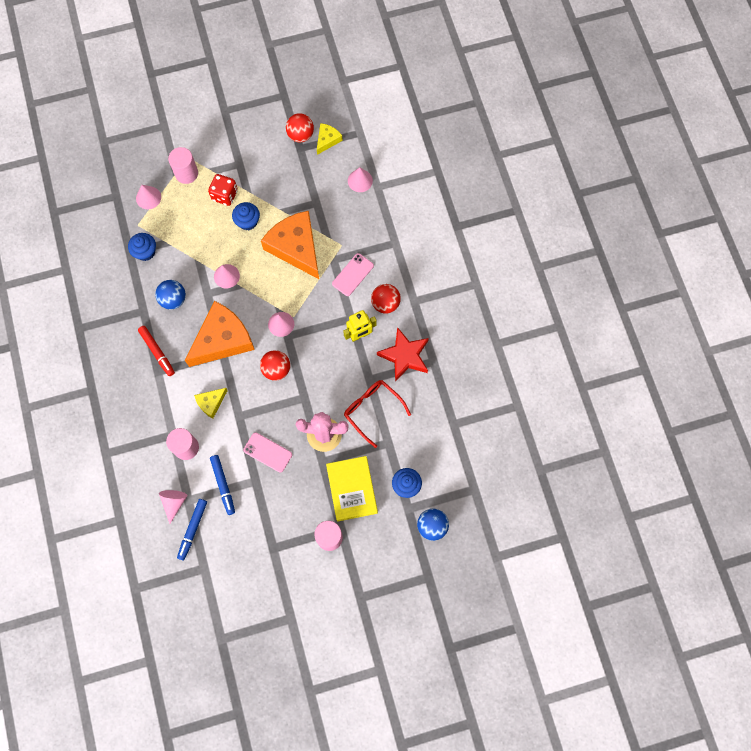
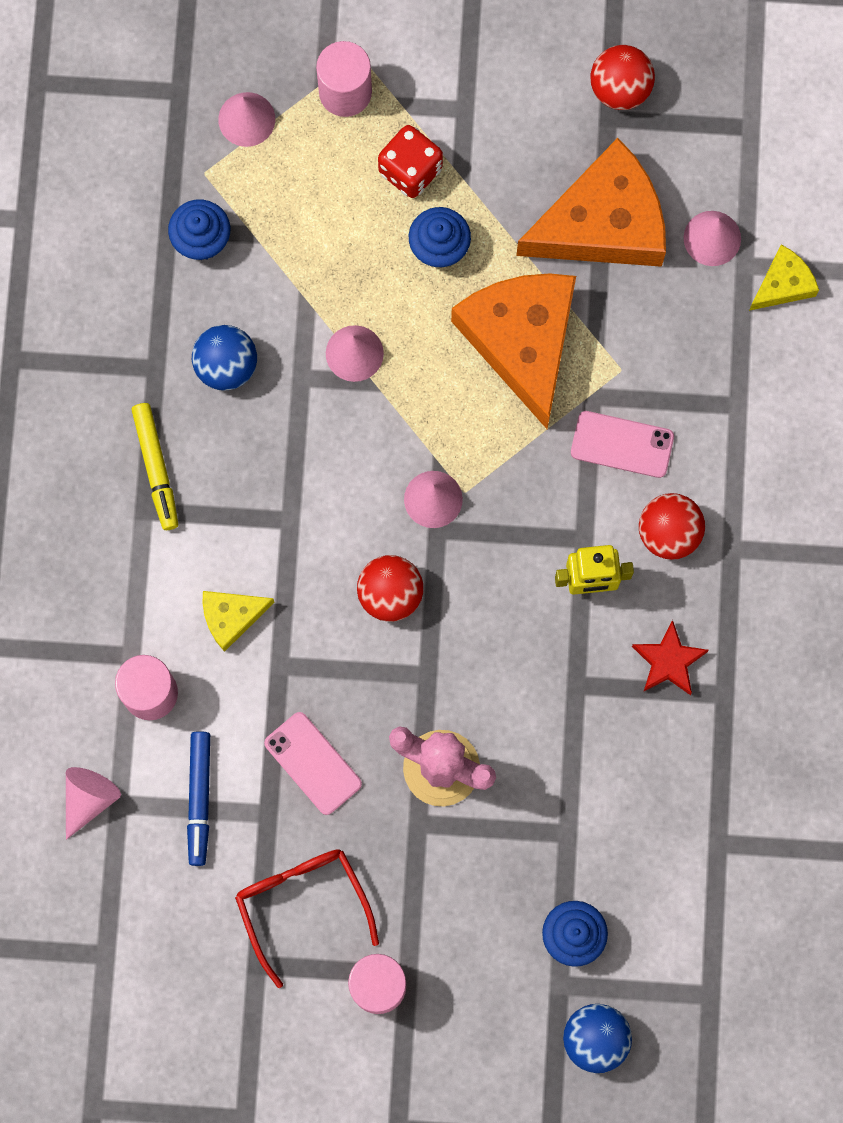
camera: 20 degrees right, 5 degrees up
red marker [138,326,175,376] -> yellow marker [132,403,178,530]
blue marker [177,499,207,561] -> none
orange cheese [185,301,255,367] -> orange cheese moved to [516,138,666,267]
yellow cheese [317,123,343,155] -> yellow cheese moved to [749,244,819,311]
yellow book [326,456,378,522] -> none
pink phone [332,253,374,296] -> pink phone turned 45 degrees clockwise [571,411,674,478]
red glasses [344,380,411,448] -> red glasses moved to [235,849,379,988]
red star [377,327,429,382] -> red star [632,620,709,695], size x0.63

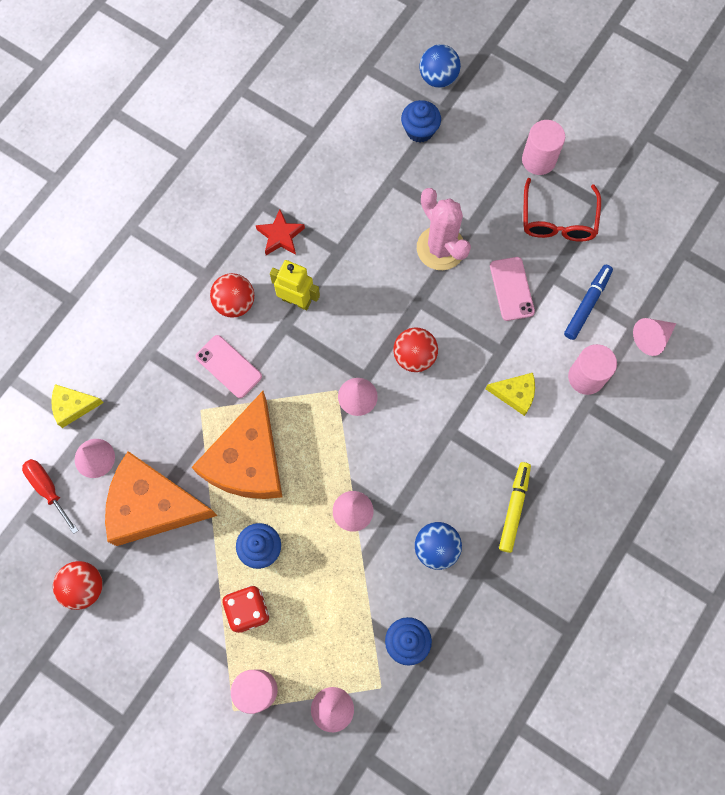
camera: 150 degrees left, 5 degrees down
none -> red screwdriver [22,459,79,534]

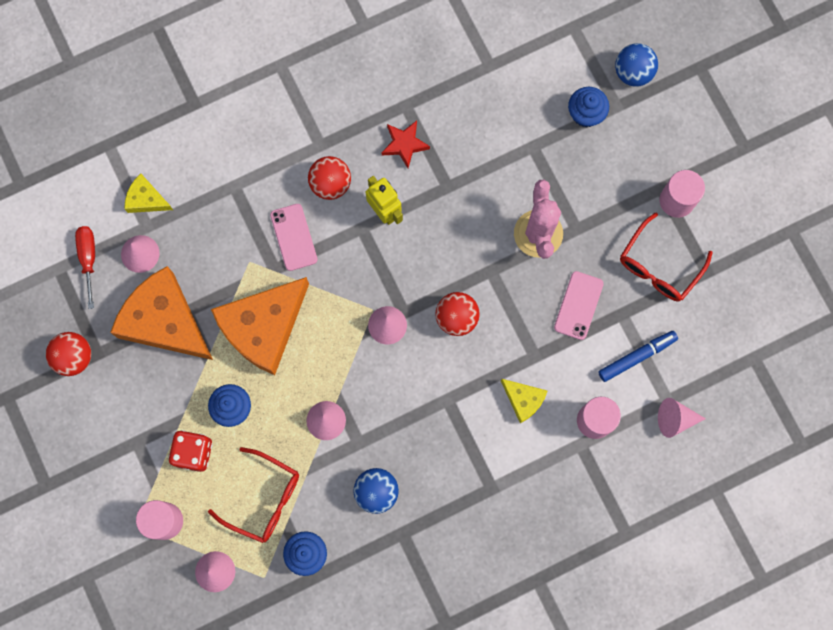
camera: 30 degrees right, 5 degrees up
yellow marker [499,462,531,553] -> none
none -> red glasses [208,447,299,543]

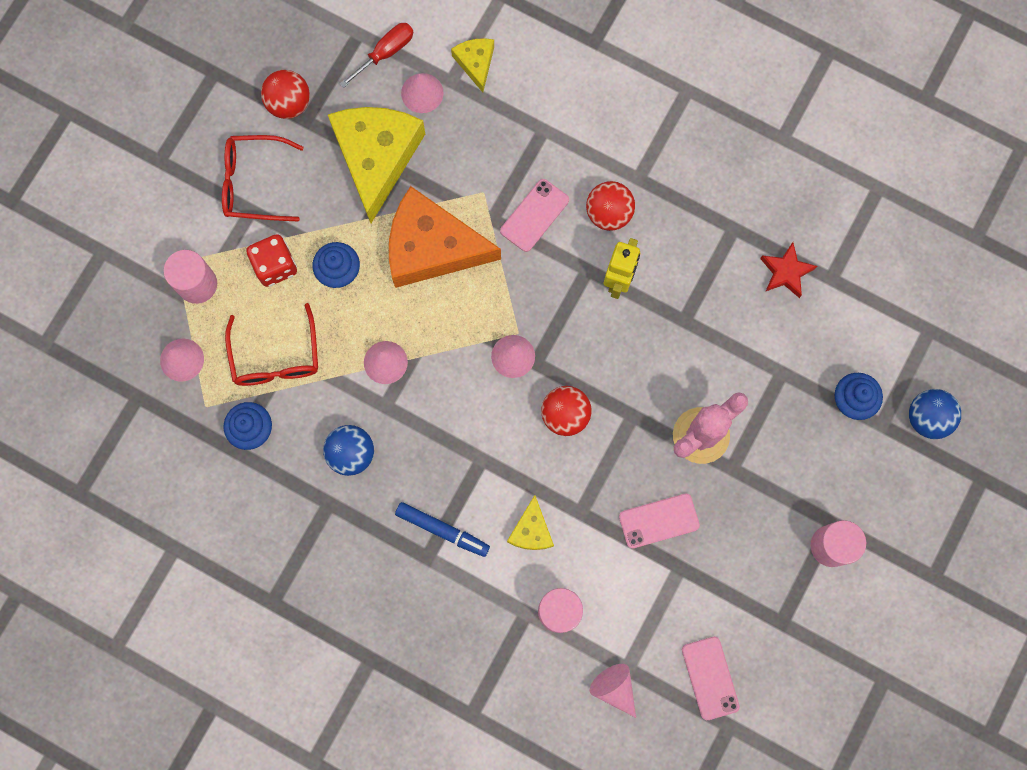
camera: 55 degrees right, 0 degrees up
orange cheese [110,266,213,360] -> yellow cheese [328,107,425,223]
red star [381,121,430,168] -> red star moved to [760,242,817,298]
blue marker [598,331,678,382] -> blue marker moved to [395,502,490,557]
red glasses [620,213,713,302] -> red glasses moved to [222,135,304,221]
none -> pink phone [682,637,740,720]

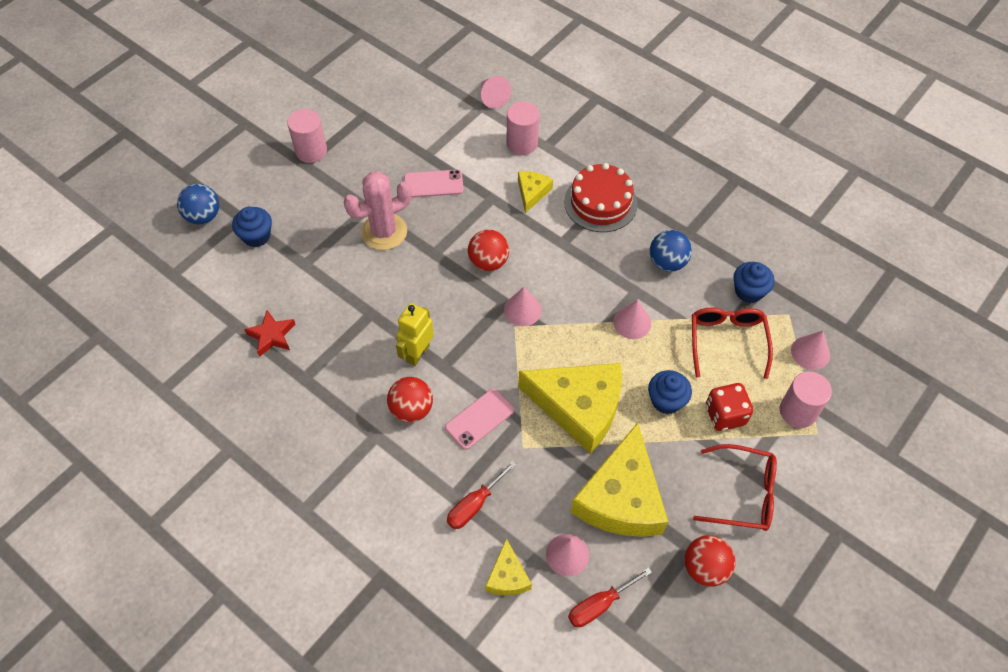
camera: 170 degrees left, 20 degrees down
orange cheese [389,186,501,288] -> yellow cheese [518,363,622,454]
blue marker [395,502,490,557] -> red cake [564,163,638,232]
pink phone [682,637,740,720] -> none
none -> red screwdriver [447,460,517,529]

